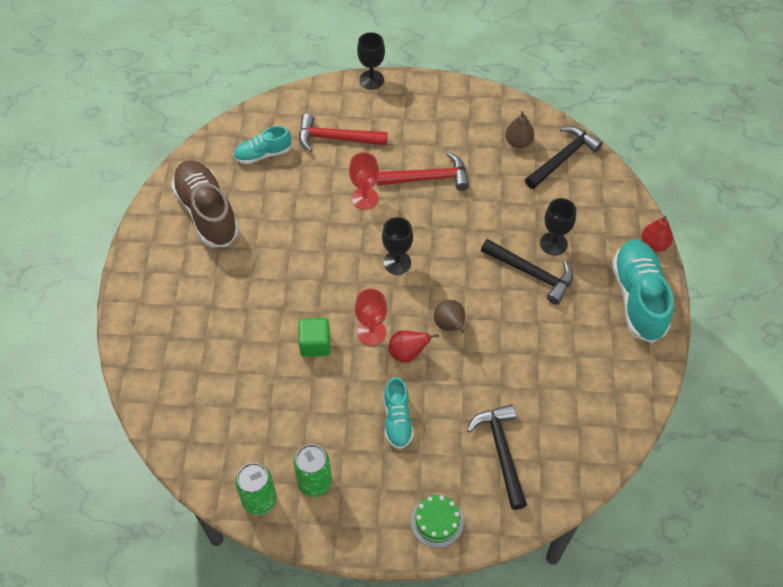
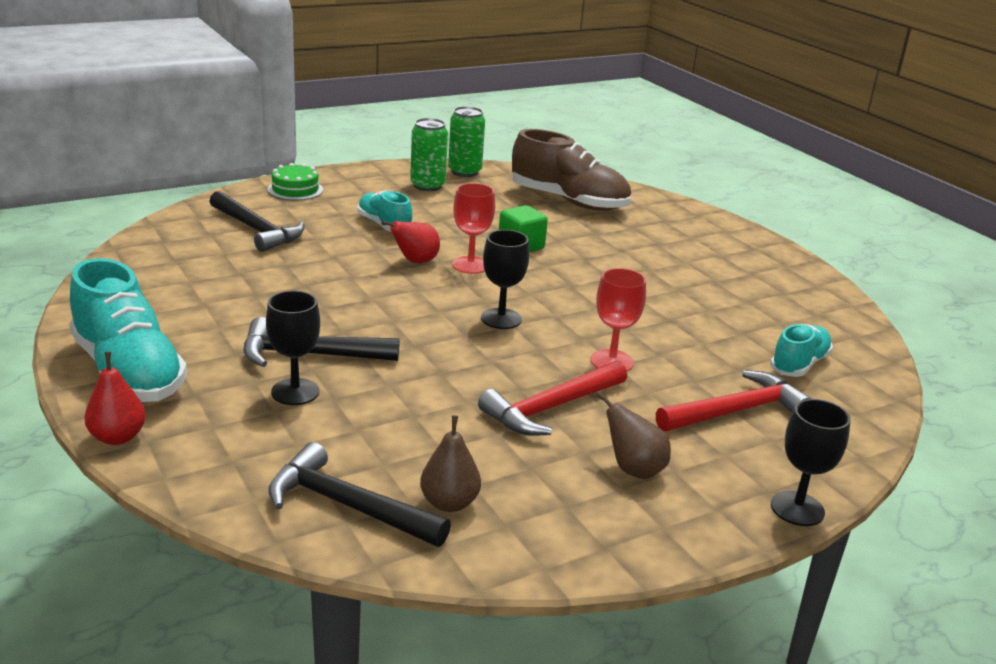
camera: 145 degrees right, 30 degrees down
brown shoe [171,160,239,247] -> brown shoe moved to [512,129,631,211]
brown pear [434,300,465,333] -> brown pear moved to [597,392,671,479]
black hammer [525,126,603,189] -> black hammer turned 105 degrees clockwise [268,442,451,547]

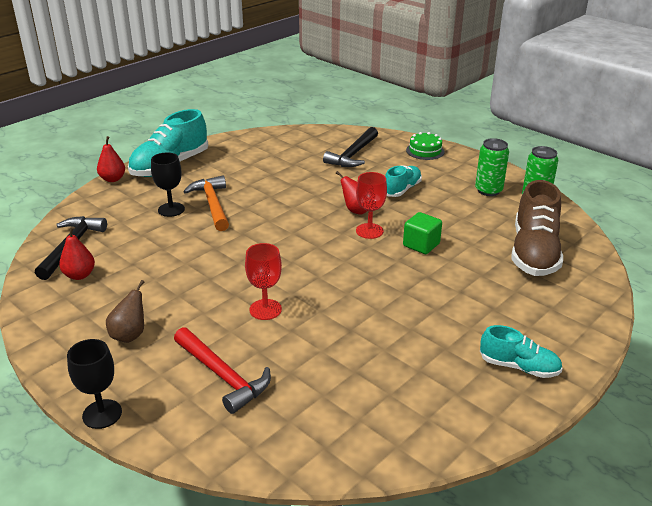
camera: 75 degrees right, 5 degrees up
black hammer [244,317,399,367] -> orange hammer [183,176,229,231]
brown pear [420,415,481,512] -> red pear [59,226,95,280]
red hammer [478,361,627,436] -> none
black goblet [481,230,529,329] -> none
turquoise shoe [770,324,833,377] -> turquoise shoe moved to [480,325,563,378]

